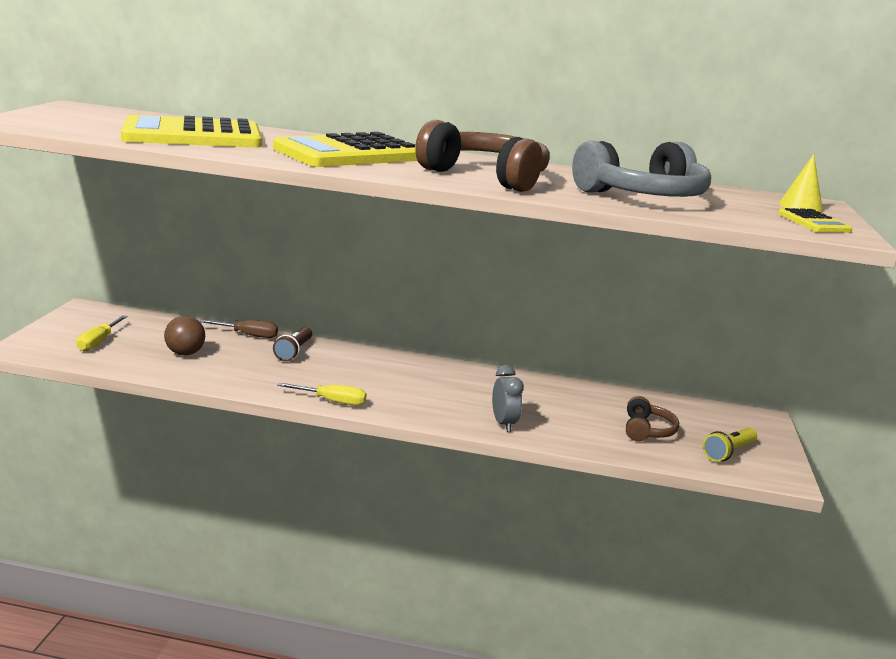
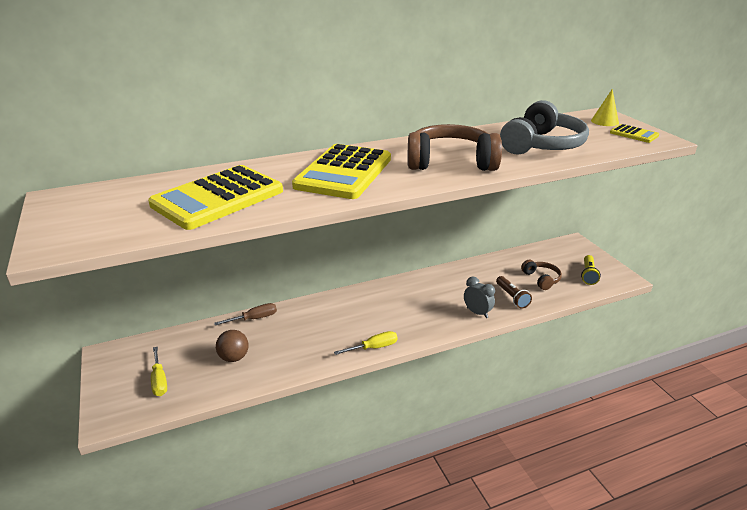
camera: 30 degrees left, 10 degrees up
brown flashlight [273,327,312,361] -> brown flashlight moved to [496,276,532,309]

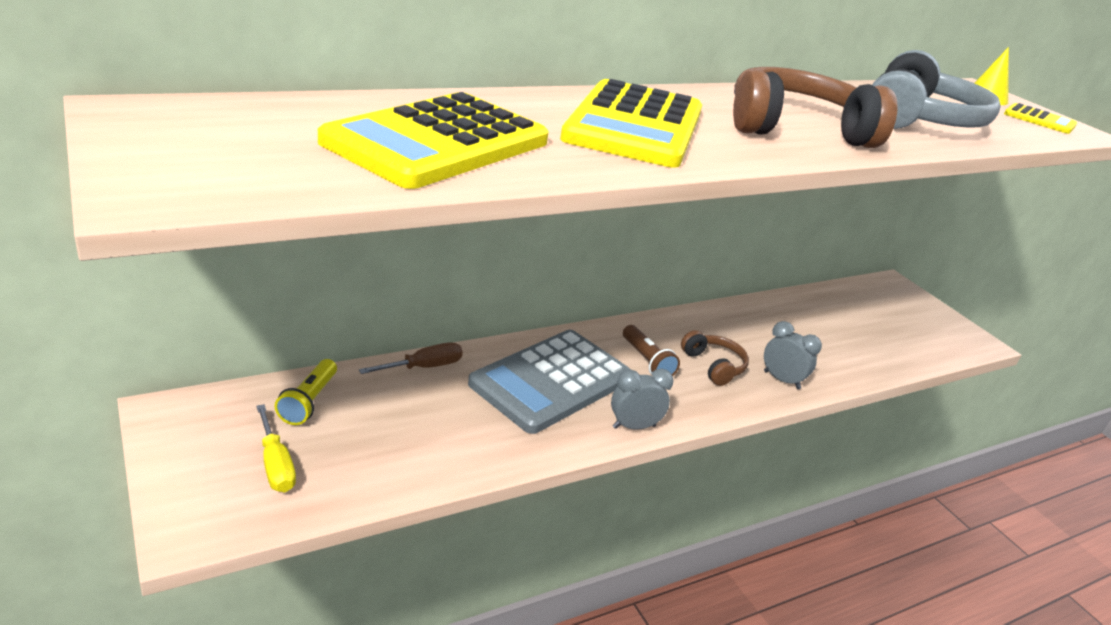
camera: 10 degrees left, 0 degrees up
brown ball [216,330,249,362] -> none
yellow screwdriver [334,331,397,355] -> grey clock [611,369,674,430]
brown flashlight [496,276,532,309] -> brown flashlight moved to [623,325,680,376]
brown headphones [521,260,562,290] -> brown headphones moved to [681,330,749,386]
yellow flashlight [581,255,601,285] -> yellow flashlight moved to [275,359,337,425]
none -> grey calculator [468,330,631,434]

